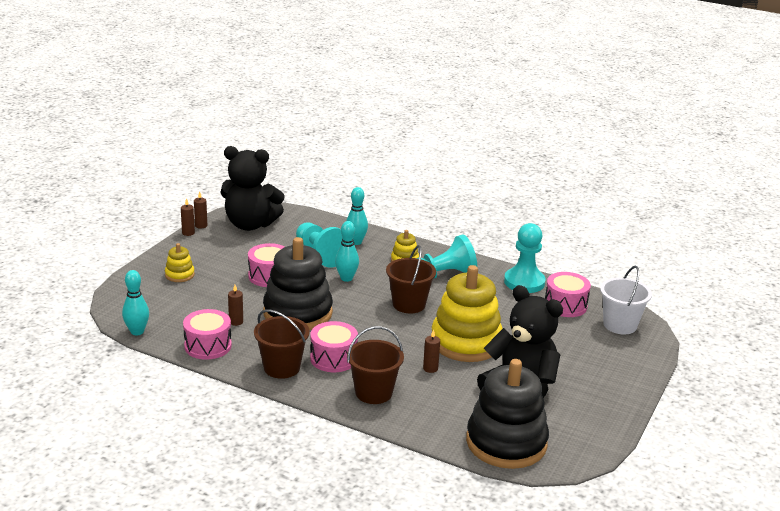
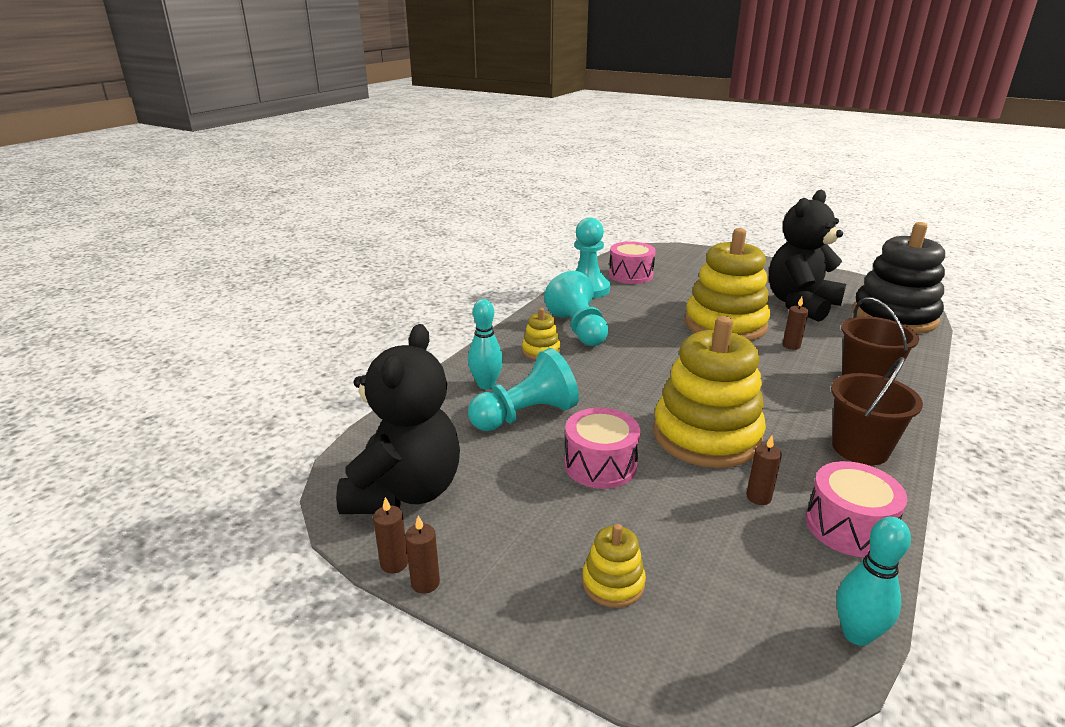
camera: 85 degrees left, 0 degrees up
black stacking toy [263,237,333,330] -> yellow stacking toy [653,316,766,468]
pink drum [310,321,358,372] -> none
turquoise bowling pin [335,221,359,282] -> none
brown bucket [386,245,436,313] -> none
white bucket [600,266,652,334] -> none

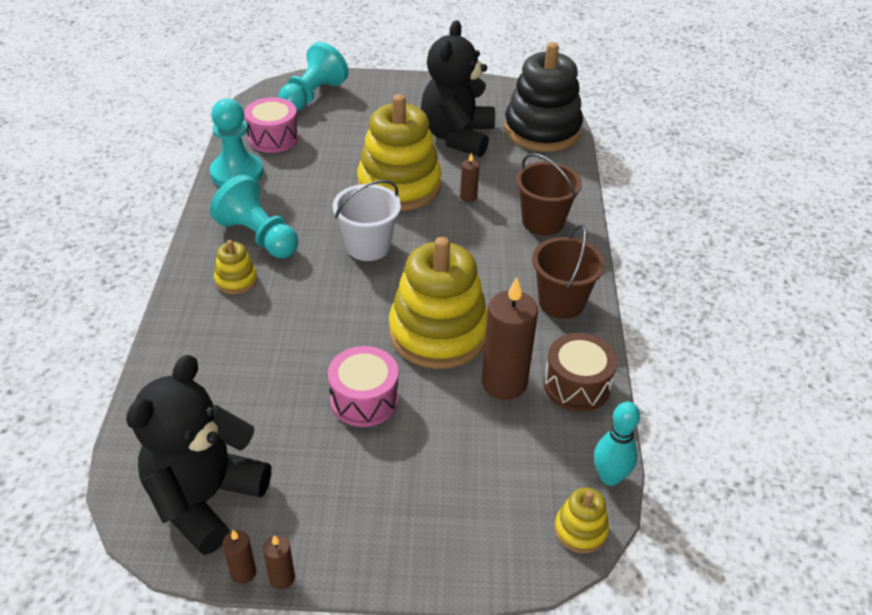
camera: 30 degrees left, 15 degrees up
black teddy bear [336,324,460,514] -> black teddy bear turned 135 degrees counterclockwise [126,355,271,555]
turquoise bowling pin [468,299,503,389] -> none
turquoise pawn [468,348,579,431] -> turquoise pawn moved to [279,42,349,112]
yellow stacking toy [582,524,646,608] -> yellow stacking toy moved to [554,487,609,553]
brown candle [746,435,782,505] -> brown candle [482,277,538,400], size x2.17
pink drum [806,461,908,557] -> brown drum [544,333,617,412]
none -> white bucket [333,180,401,261]

